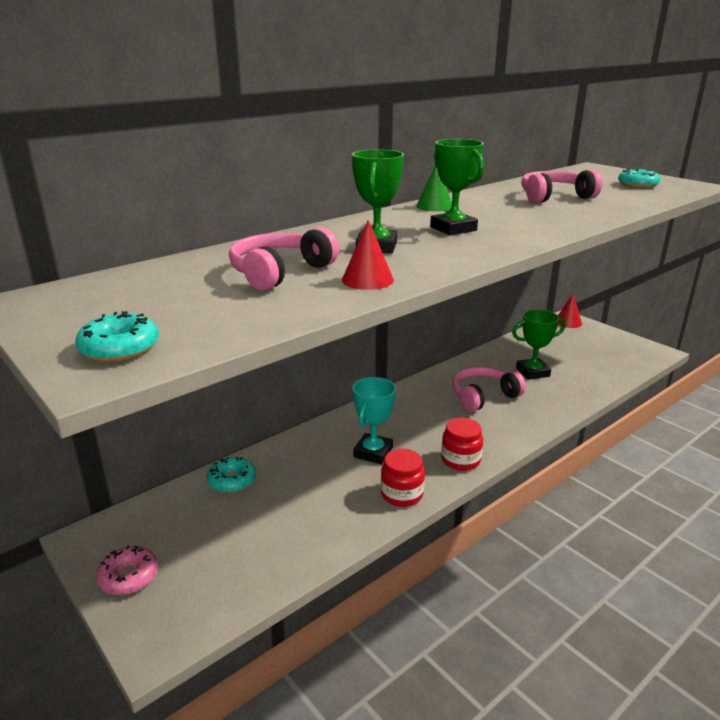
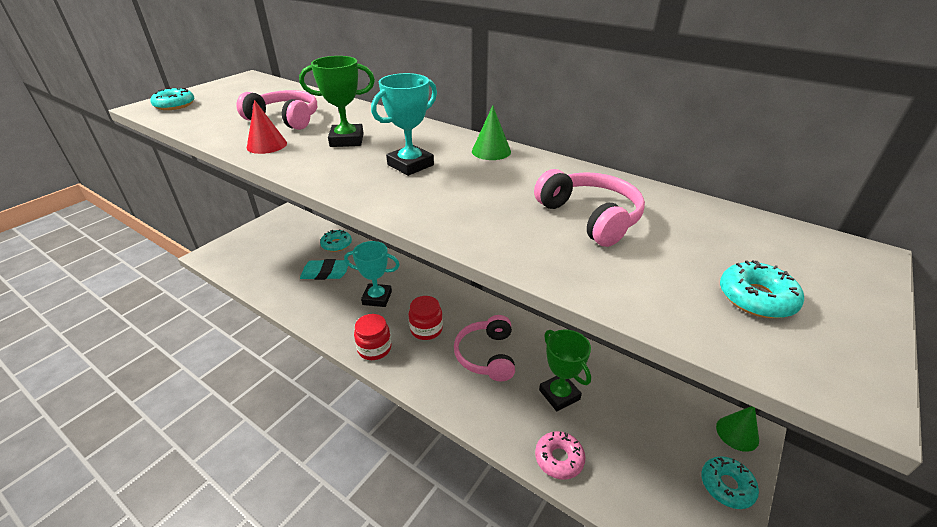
camera: 75 degrees right, 10 degrees up
pink donut [96,545,158,595] -> pink donut moved to [535,431,586,480]
red jar [381,449,425,507] -> red jar moved to [409,296,443,340]
green trophy [430,139,484,235] -> turquoise trophy [371,73,437,176]
pink headphones [452,367,526,412] -> pink headphones turned 135 degrees counterclockwise [454,315,515,381]
red cone [558,294,582,328] -> green cone [716,406,759,452]
none -> turquoise eraser [300,259,349,280]
none -> turquoise donut [701,456,759,509]

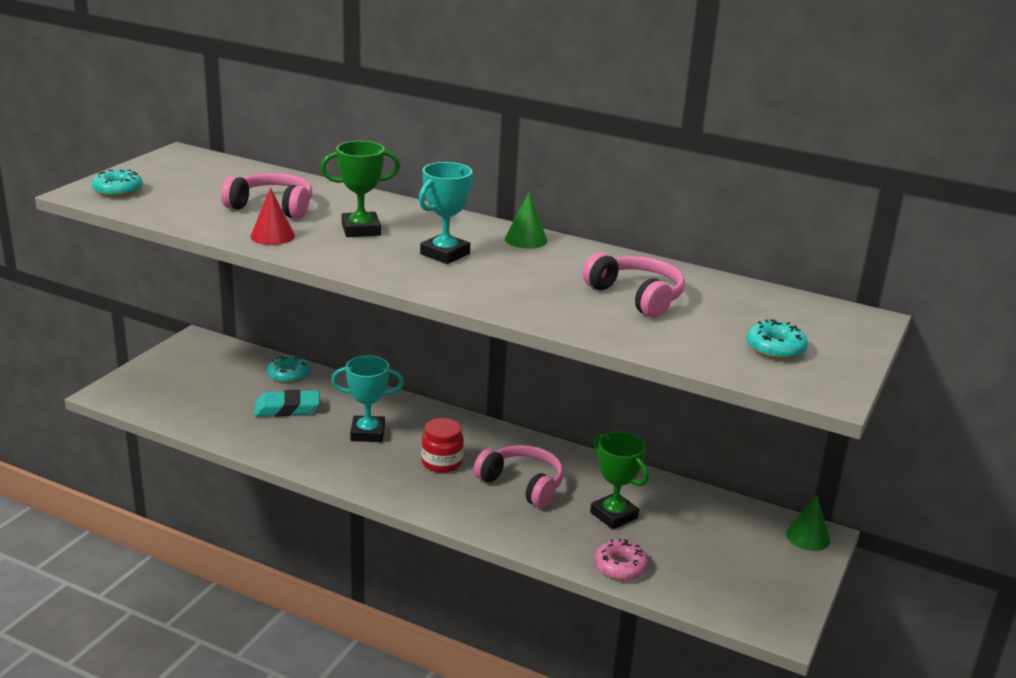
camera: 10 degrees left, 10 degrees down
red jar [354,314,391,360] -> none
pink headphones [454,315,515,381] -> pink headphones turned 135 degrees clockwise [474,445,564,508]
turquoise donut [701,456,759,509] -> none

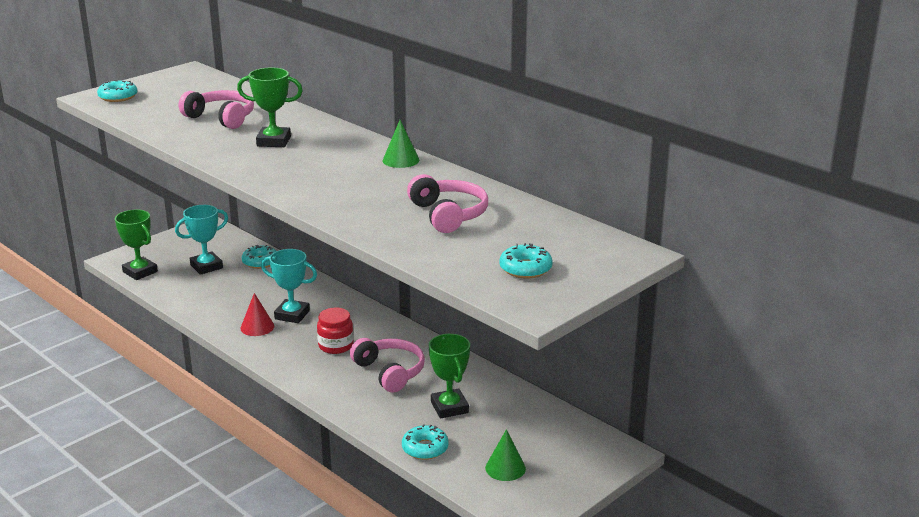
camera: 20 degrees right, 0 degrees up
red cone [250,187,295,245] -> red cone moved to [241,293,274,336]
turquoise eraser [254,389,320,416] -> none
turquoise trophy [419,162,474,264] -> turquoise trophy moved to [175,205,228,275]
pink donut [594,539,648,581] -> turquoise donut [402,424,449,460]
green cone [786,496,830,551] -> green cone moved to [485,429,526,481]
none -> green trophy [115,210,158,280]

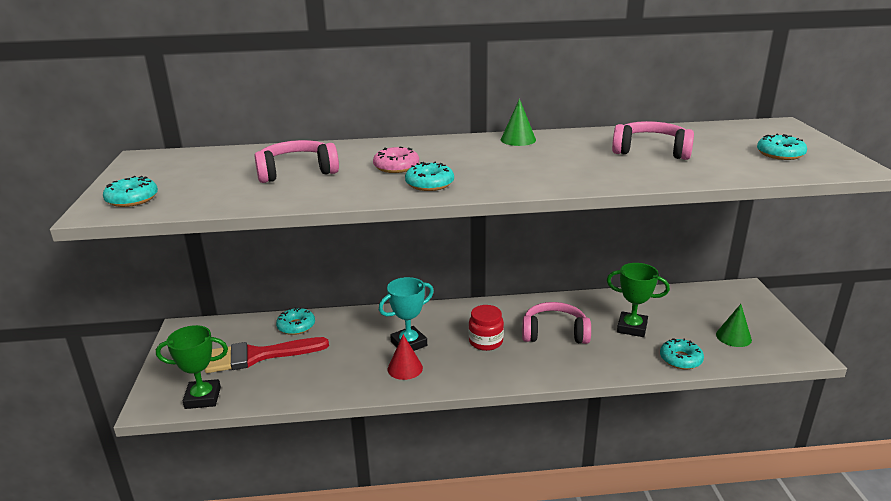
camera: 50 degrees left, 0 degrees up
turquoise trophy [175,205,228,275] -> red brush [204,337,329,373]
green trophy [237,68,303,147] -> pink donut [373,147,419,173]
none -> turquoise donut [405,162,454,191]

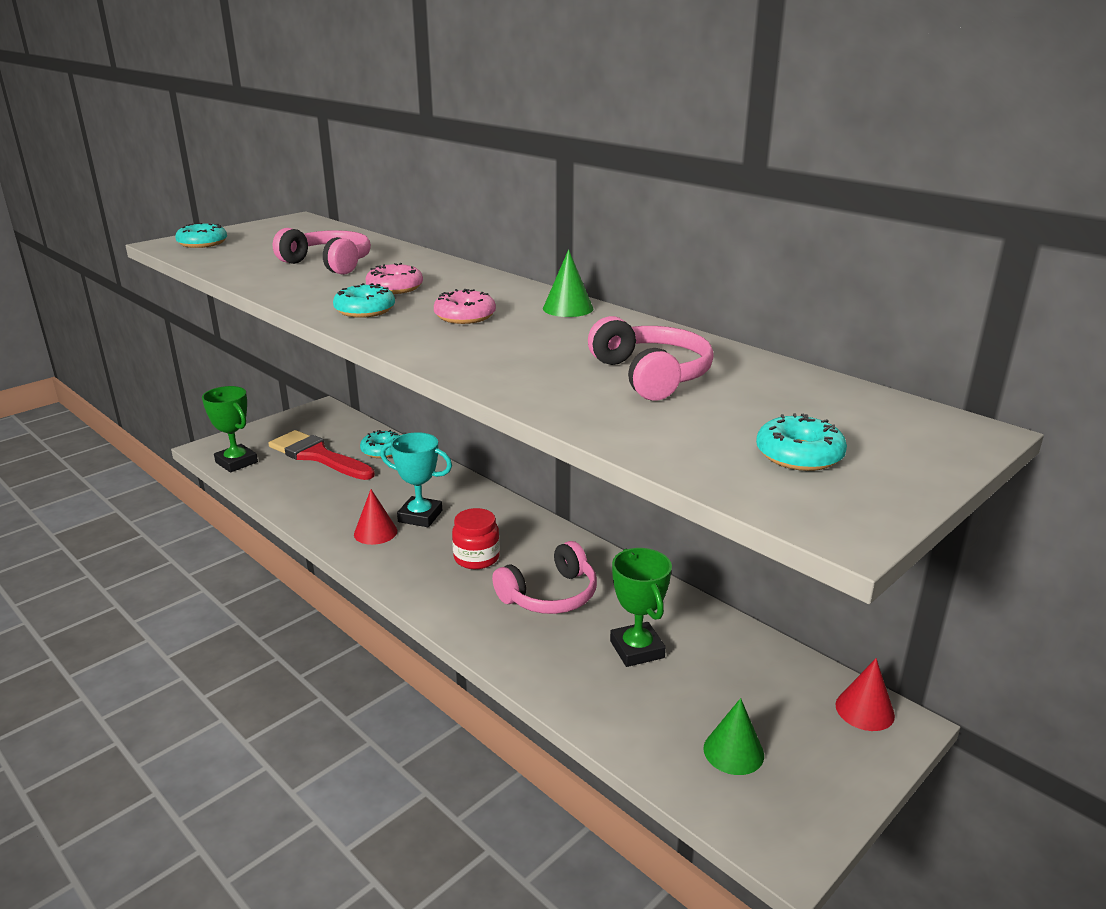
camera: 50 degrees right, 0 degrees up
pink headphones [522,302,591,344] -> pink headphones turned 90 degrees clockwise [492,541,597,614]
turquoise donut [660,338,704,369] -> none
none -> pink donut [434,289,496,324]
none -> red cone [836,658,895,731]

